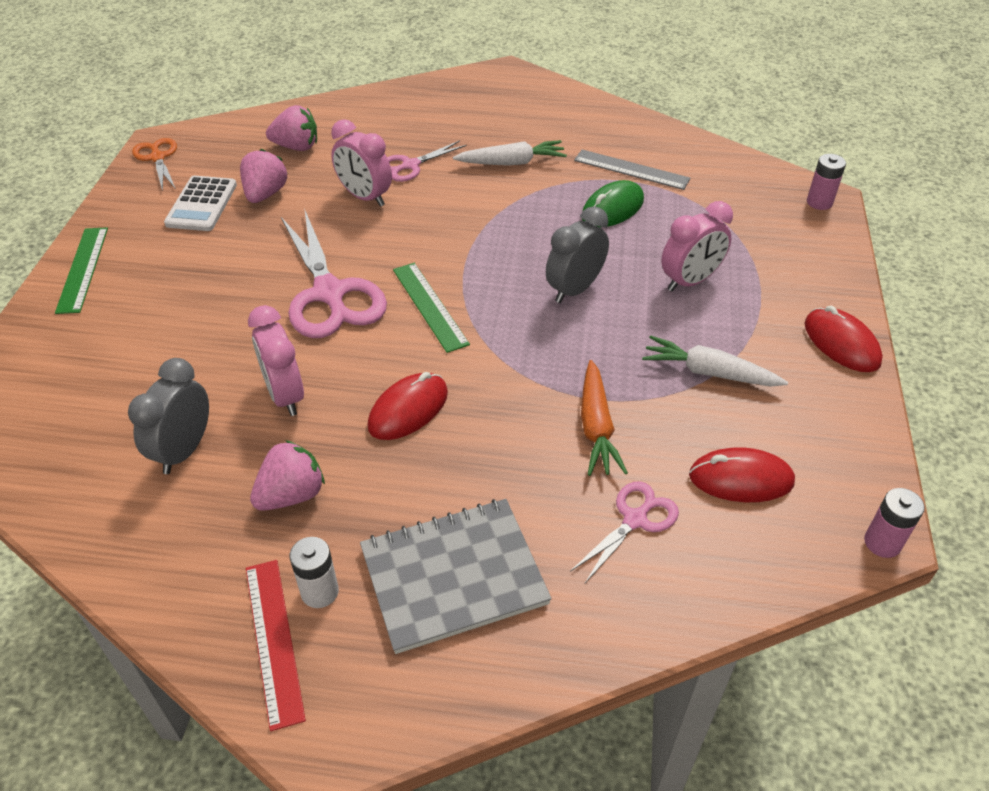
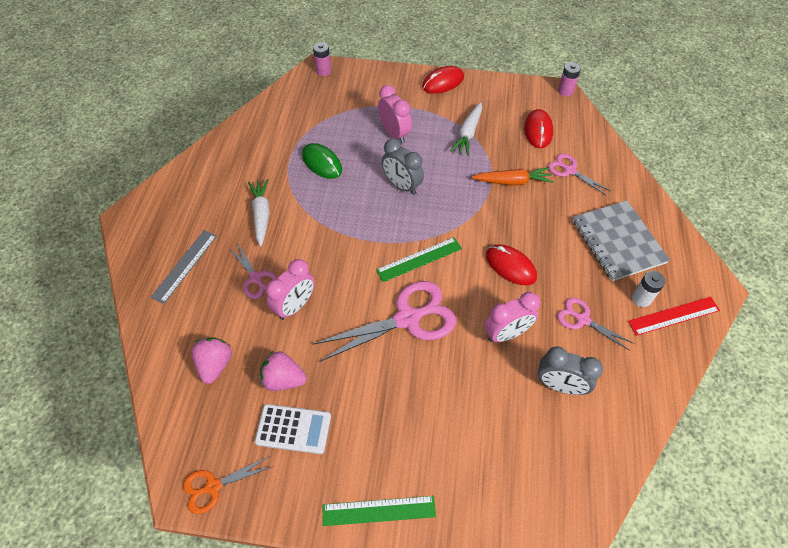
camera: 90 degrees left, 10 degrees up
pink strawberry [250,440,325,511] -> pink scissors [557,298,633,351]
grey ruler [574,149,691,190] -> grey ruler moved to [150,230,217,304]

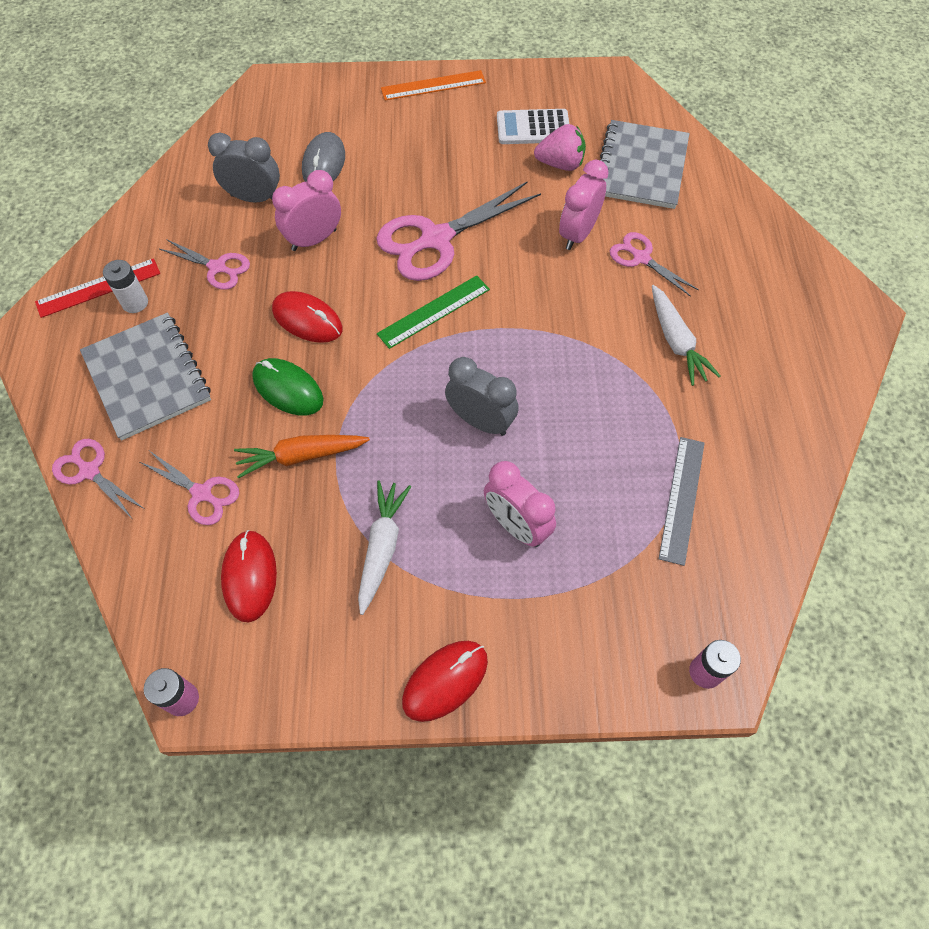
camera: 170 degrees right, 5 degrees up
grey ruler [150,230,217,304] -> grey ruler moved to [659,437,705,566]
orange scissors [183,456,271,514] -> none
pink strawberry [191,337,232,384] -> grey notebook [600,120,689,209]
green mouse [302,143,342,179] -> green mouse moved to [252,358,323,415]
green ruler [323,496,436,526] -> orange ruler [381,70,486,100]
none -> pink scissors [52,439,144,517]
none -> grey mouse [302,132,345,182]

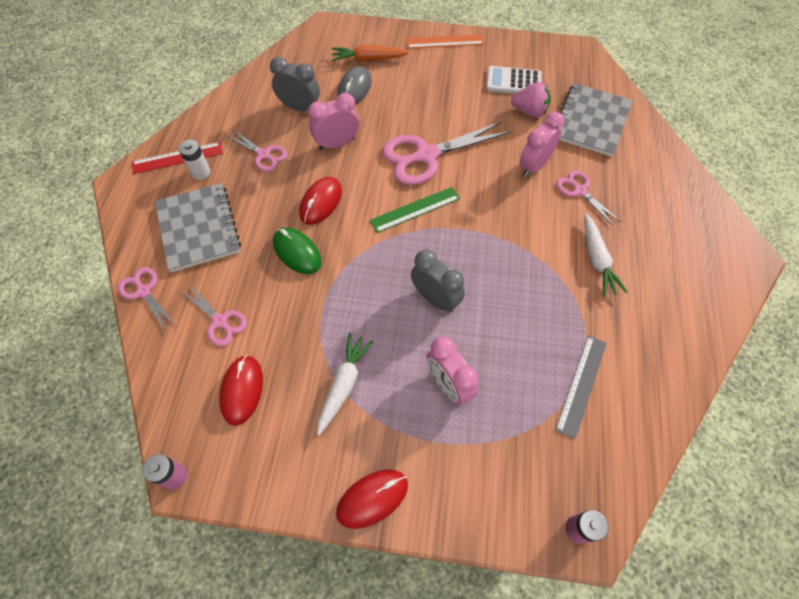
camera: 10 degrees right, 0 degrees up
orange carrot [234,435,370,479] -> orange carrot moved to [332,45,409,62]
red mouse [272,291,342,343] -> red mouse turned 75 degrees clockwise [299,177,342,225]

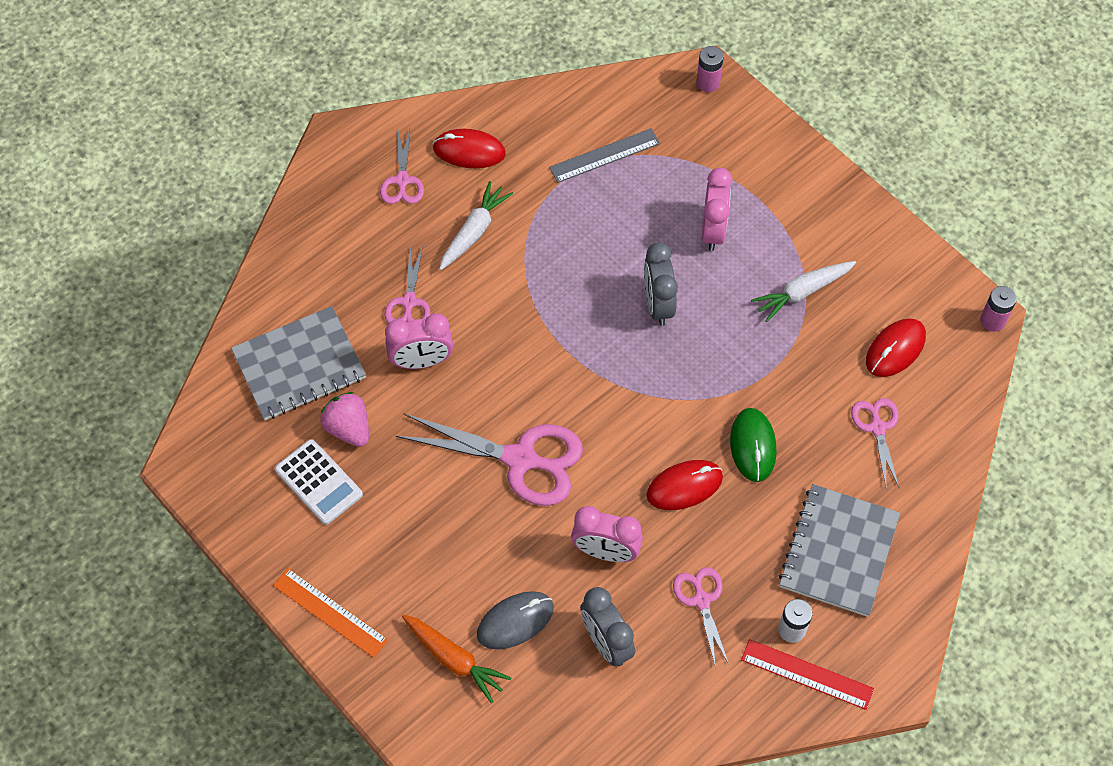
camera: 140 degrees left, 0 degrees up
pink scissors [118,267,176,331] -> pink scissors moved to [380,128,424,204]
red mouse [336,469,408,529] -> red mouse moved to [433,129,506,168]
green ruler [370,187,460,233] -> none

